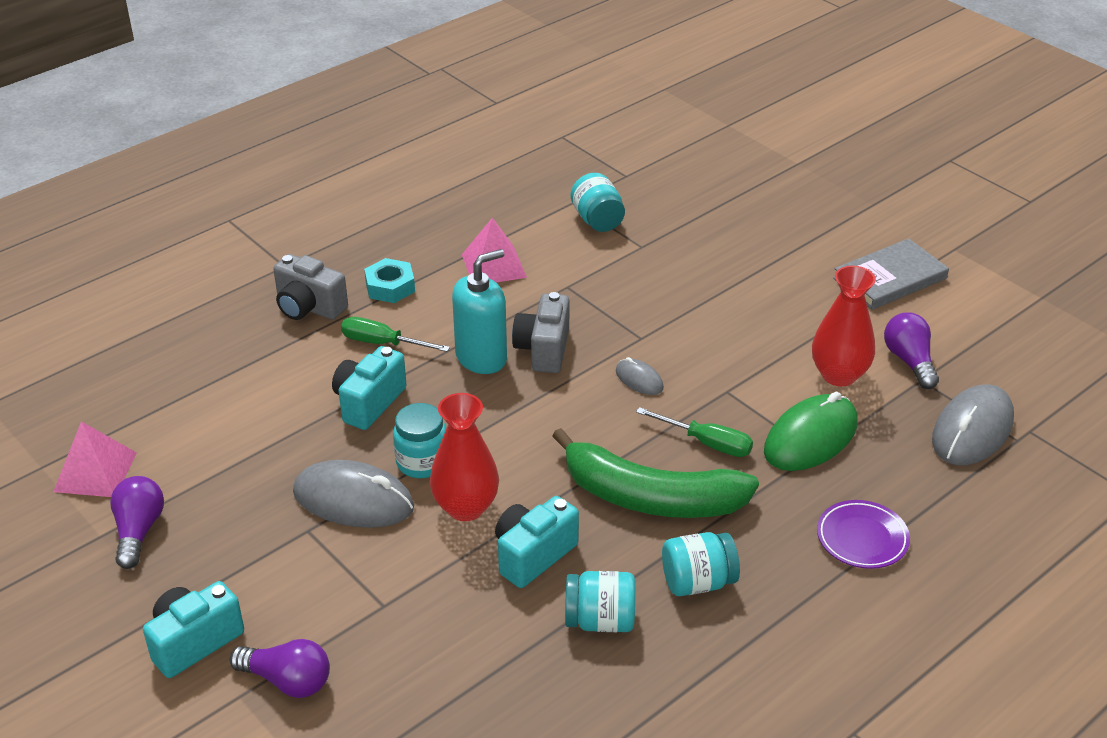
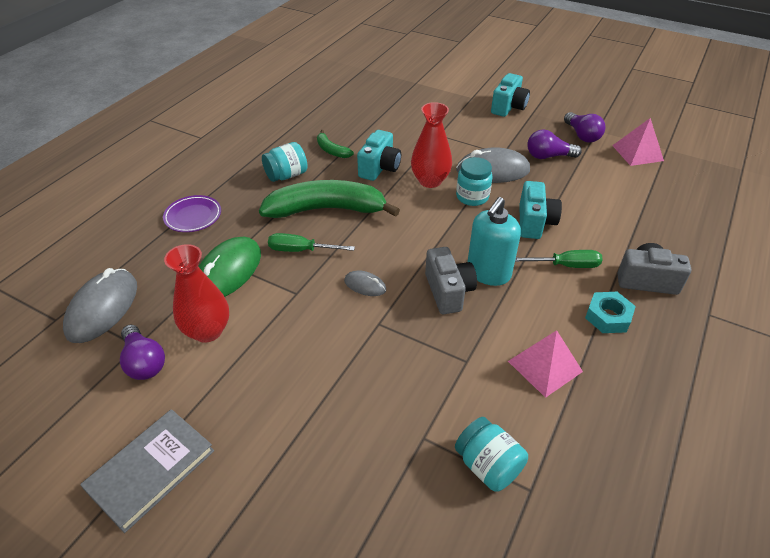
camera: 160 degrees right, 5 degrees up
purple light bulb [230,639,330,698] -> purple light bulb moved to [528,129,582,159]
turquoise jar [565,571,635,632] -> green banana [317,130,354,158]

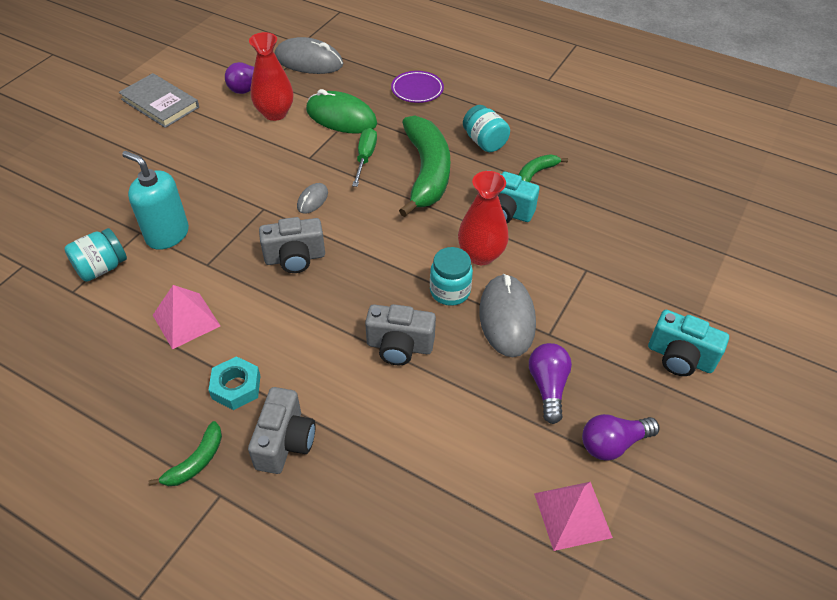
camera: 90 degrees right, 5 degrees up
turquoise soap dispenser [467,197,521,286] -> turquoise soap dispenser moved to [122,151,189,250]
green screwdriver [515,250,603,268] -> none
turquoise camera [520,181,562,239] -> grey camera [365,304,436,365]
none -> green banana [149,421,222,486]

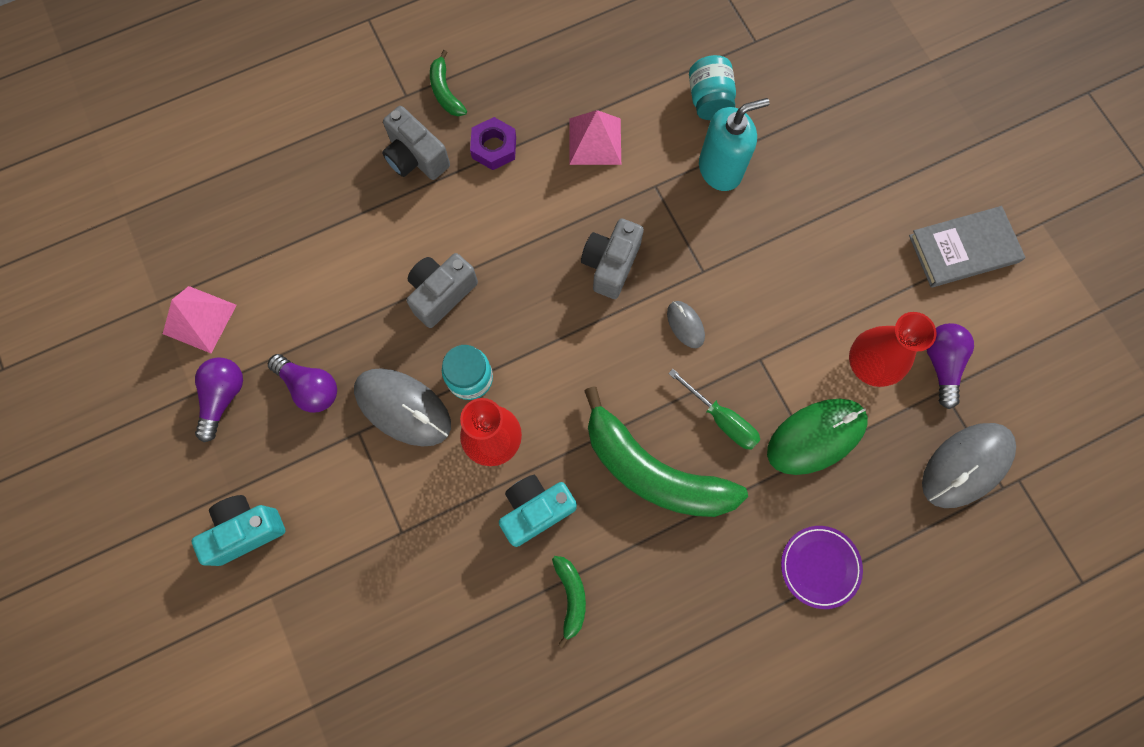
camera: 125 degrees right, 25 degrees up
turquoise nut [209,356,260,410] -> purple nut [470,117,516,170]
turquoise jar [463,105,510,152] -> none

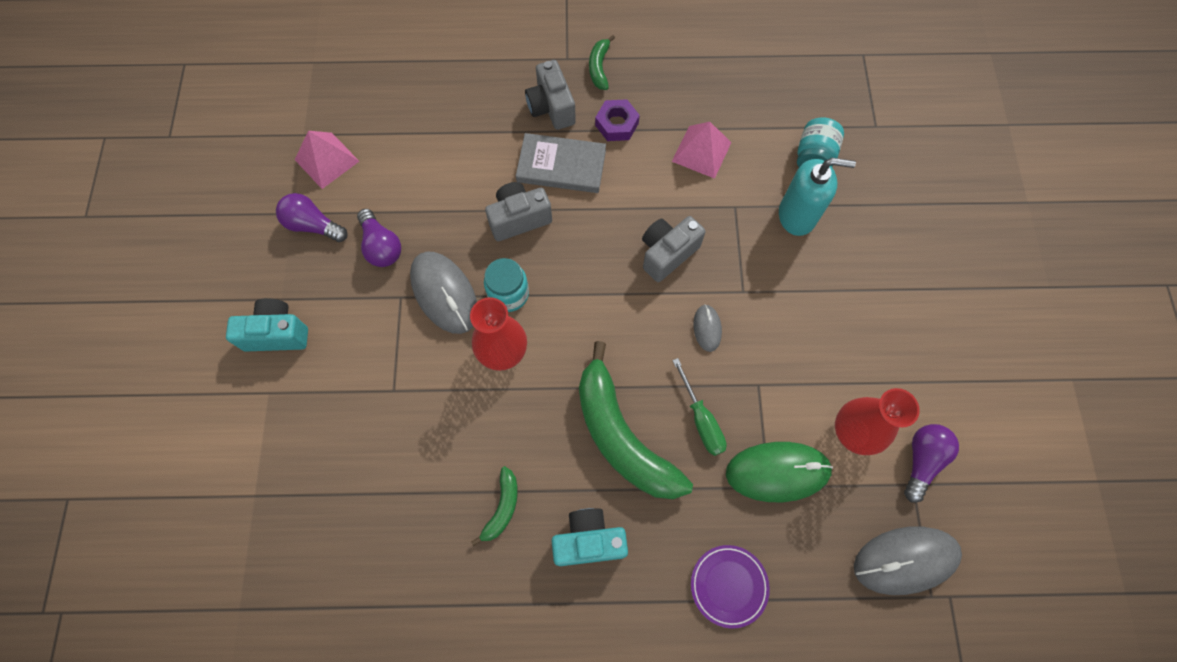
camera: 25 degrees right, 5 degrees down
purple light bulb [195,357,243,442] -> purple light bulb turned 105 degrees counterclockwise [276,193,348,242]
turquoise camera [499,475,577,547] -> turquoise camera moved to [552,508,628,566]
grey book [909,206,1026,287] -> grey book moved to [516,133,606,193]

